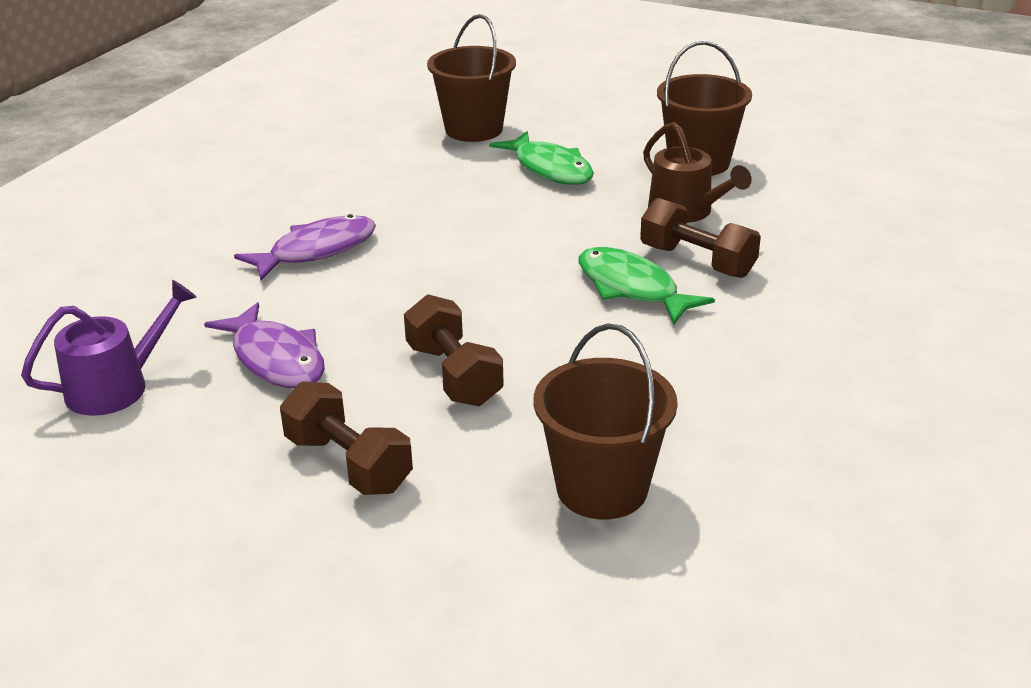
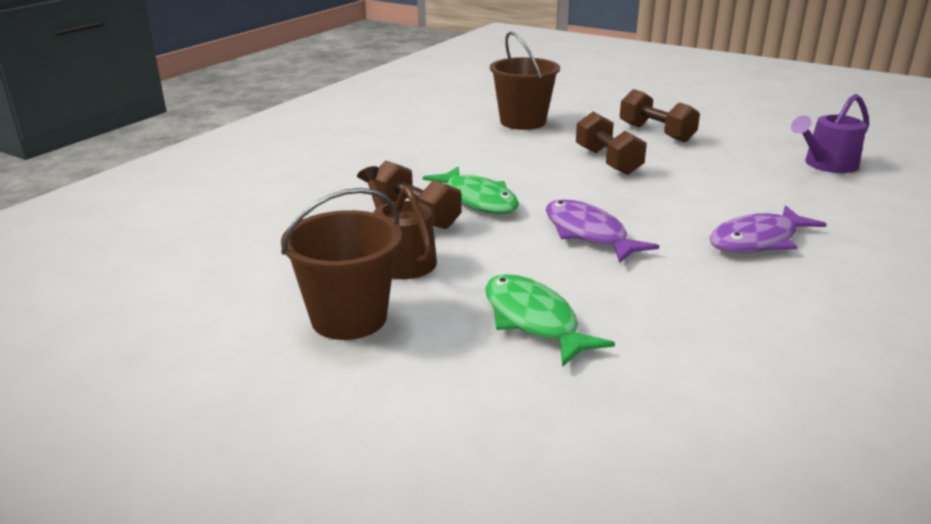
camera: 175 degrees left, 5 degrees down
purple fish [204,302,325,388] -> purple fish moved to [546,200,659,263]
brown bucket [427,14,516,142] -> none

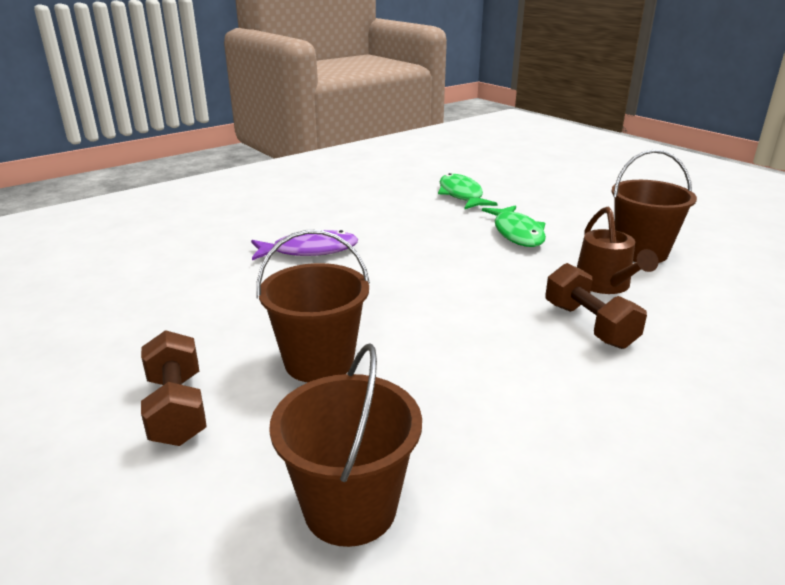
camera: 160 degrees left, 0 degrees up
green fish [423,167,519,214] -> green fish moved to [438,173,498,209]
purple fish [546,200,659,263] -> none
brown dumbbell [576,112,647,175] -> brown bucket [256,230,370,382]
purple watering can [791,94,869,173] -> none

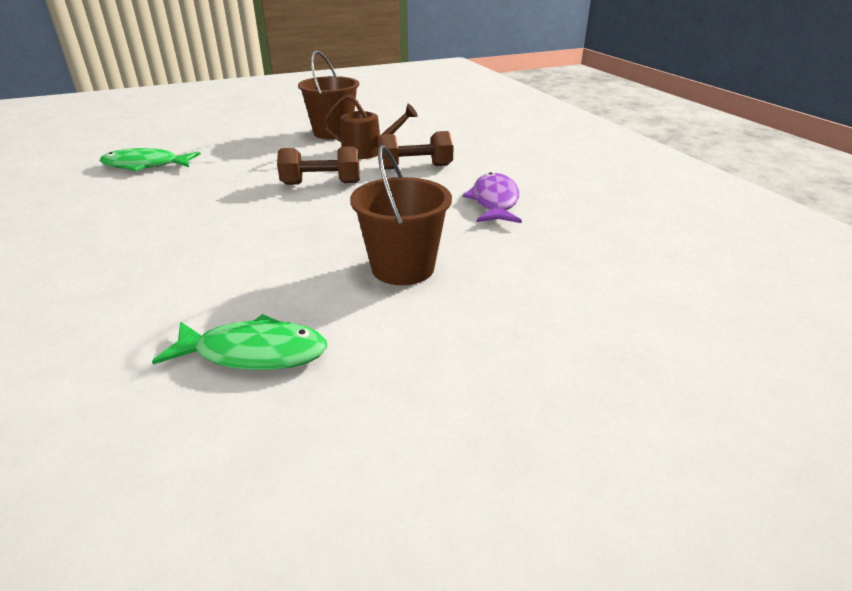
camera: 75 degrees left, 5 degrees up
brown dumbbell [141,330,207,446] -> brown dumbbell moved to [277,146,360,185]
purple fish [251,230,358,260] -> purple fish moved to [463,172,522,223]
brown bucket [269,343,422,547] -> none
green fish [482,205,546,247] -> green fish moved to [152,314,327,370]

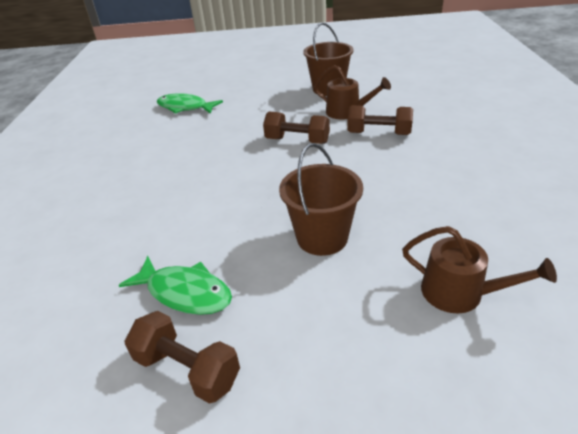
camera: 25 degrees right, 5 degrees up
purple fish [463,172,522,223] -> none
none -> brown dumbbell [125,311,240,404]
none -> brown watering can [402,226,557,313]

